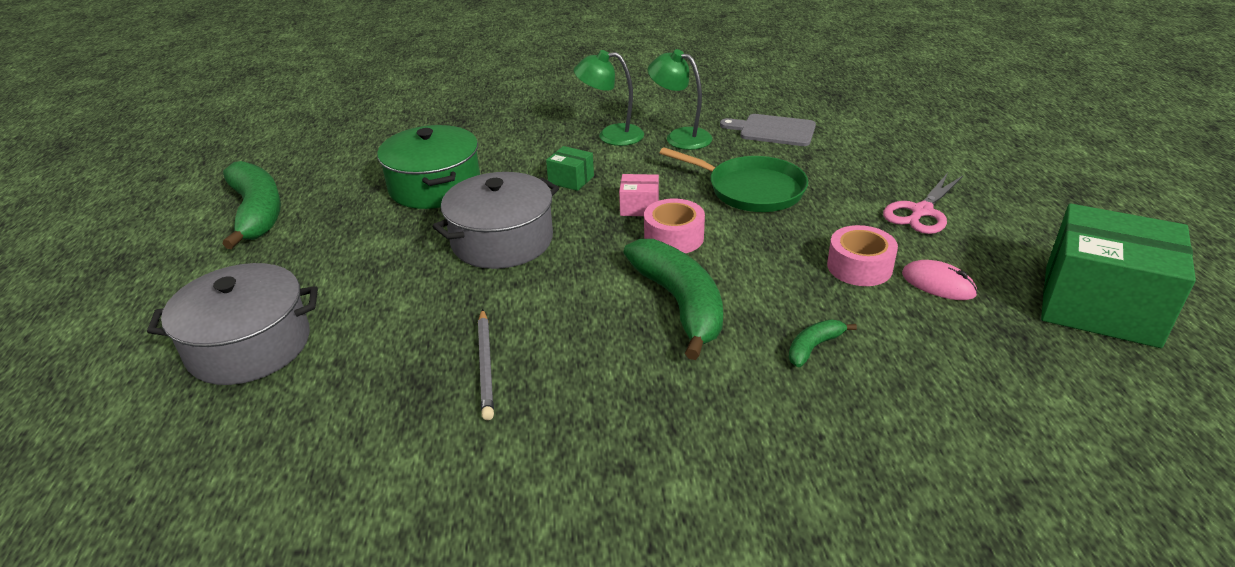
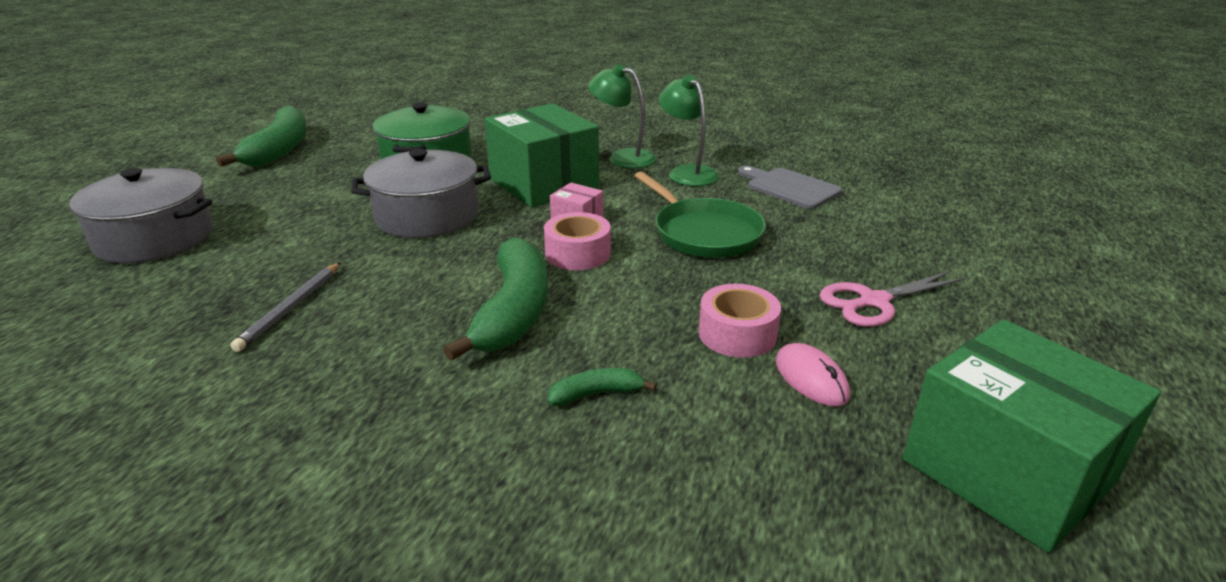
camera: 25 degrees right, 5 degrees down
green box [546,146,594,191] -> green box [484,103,599,208], size x2.35

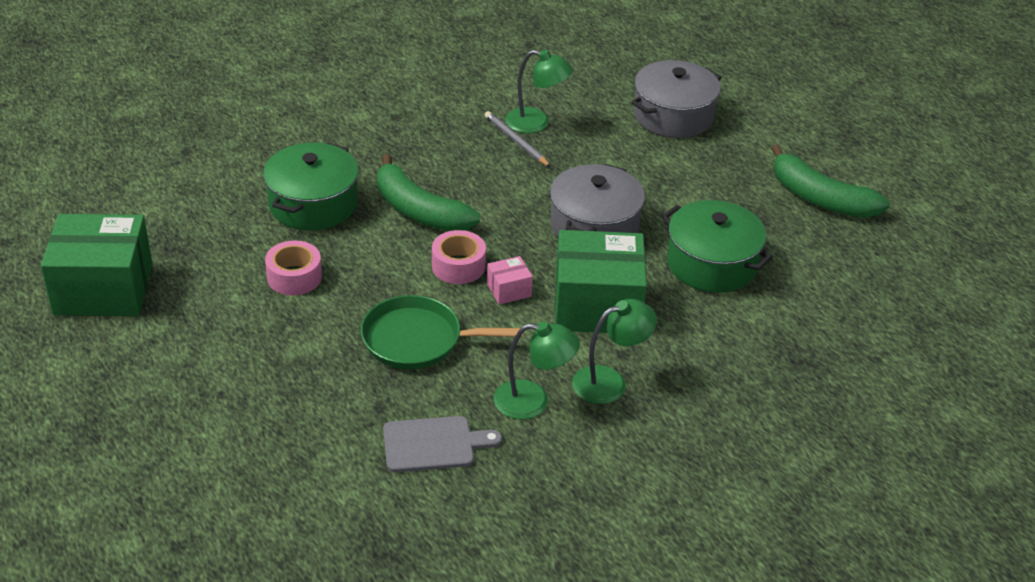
camera: 125 degrees right, 10 degrees up
green banana [548,368,657,406] -> green pot [263,142,358,230]
pink mouse [776,343,850,407] -> none
pink scissors [819,271,965,327] -> none
none -> green lamp [505,50,573,133]

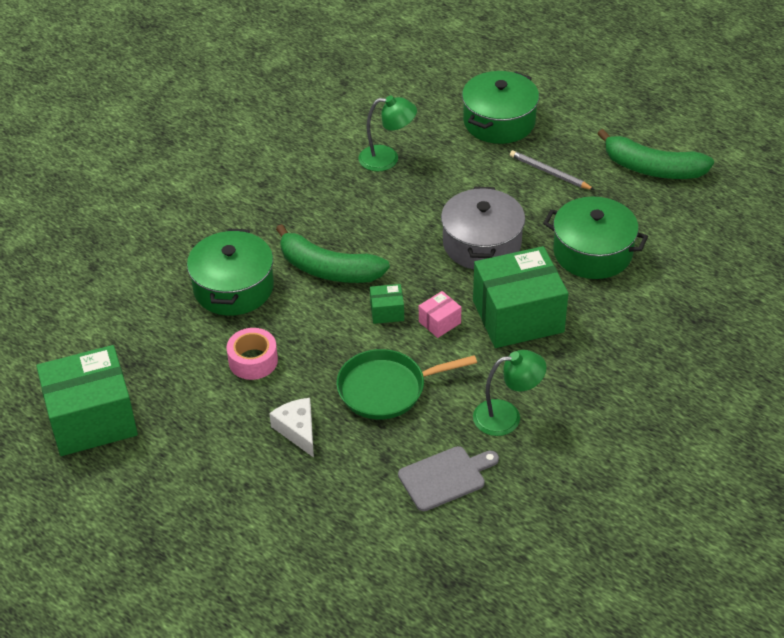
camera: 15 degrees left, 5 degrees up
pink tape [432,230,486,284] -> green box [370,284,404,324]
grey pencil [485,111,551,167] -> grey pencil moved to [510,150,594,190]
green lamp [572,299,657,404] -> none
grey pot [631,60,721,138] -> green pot [462,71,539,144]
none -> white cheese [269,398,314,458]

